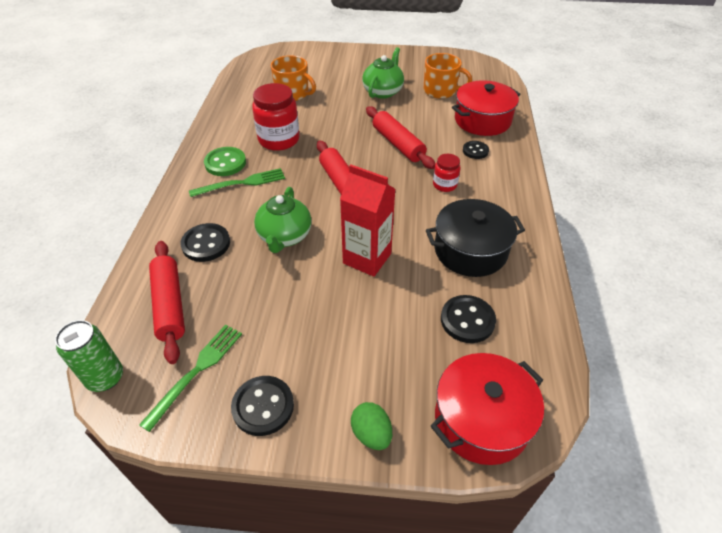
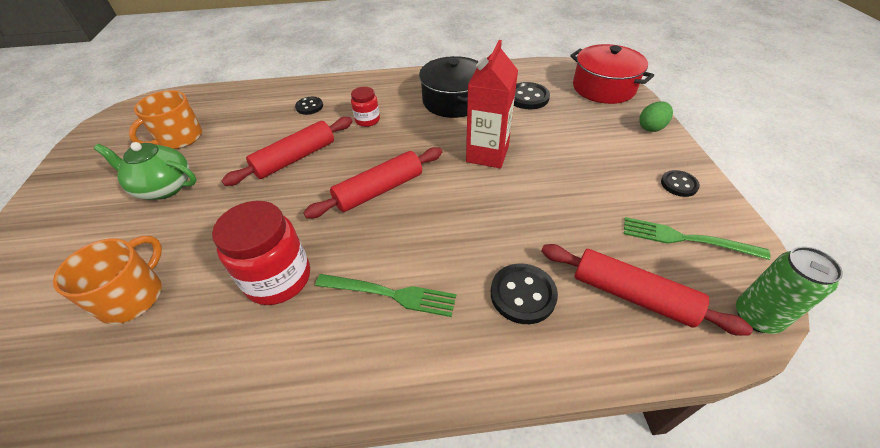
camera: 100 degrees left, 0 degrees up
red rolling pin [149,241,185,364] -> red rolling pin turned 60 degrees clockwise [541,244,753,336]
green fork [189,168,285,197] -> green fork turned 135 degrees clockwise [315,274,456,317]
green button [204,147,246,176] -> none
black button [231,376,294,436] -> black button [661,170,700,197], size x0.65
green teapot [254,187,311,253] -> none
orange mug [424,53,472,99] -> orange mug turned 150 degrees counterclockwise [129,90,202,149]
red pot [452,80,521,136] -> none

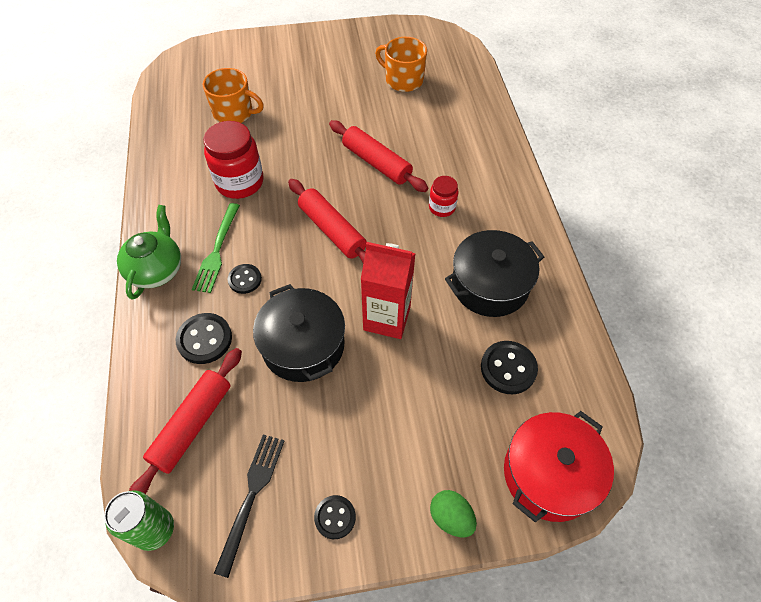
camera: 85 degrees right, 10 degrees up
green teapot [94,142,196,200] -> green teapot moved to [117,205,181,299]
black button [295,97,323,115] -> black button moved to [228,264,262,294]
green fork [624,217,770,260] -> black fork [214,435,284,578]
none -> black pot [253,284,345,382]

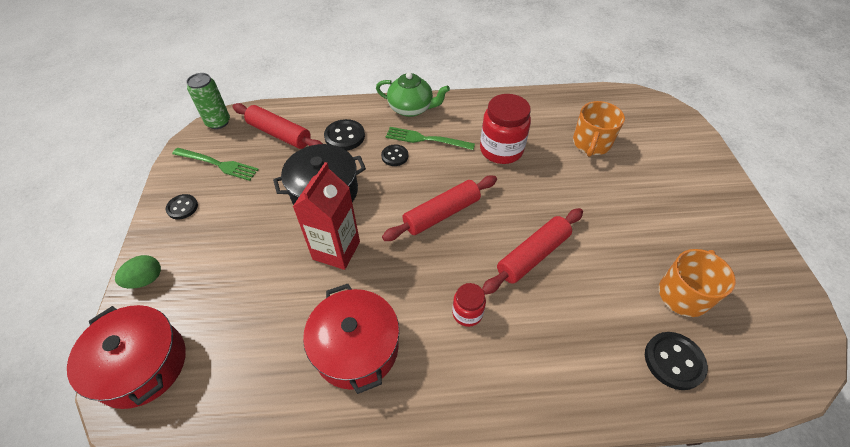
camera: 95 degrees right, 5 degrees down
black fork [214,435,284,578] -> green fork [172,148,259,181]
black pot [445,230,544,317] -> red pot [303,284,399,394]
black button [481,341,538,394] -> black button moved to [645,332,708,390]

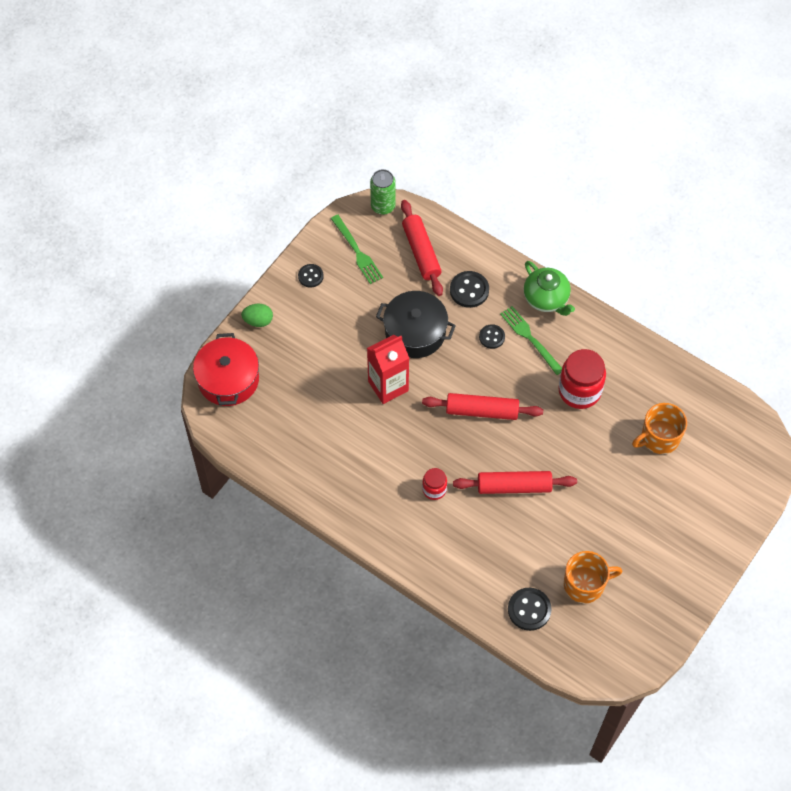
camera: 40 degrees right, 10 degrees up
red pot [303,284,399,394] -> none

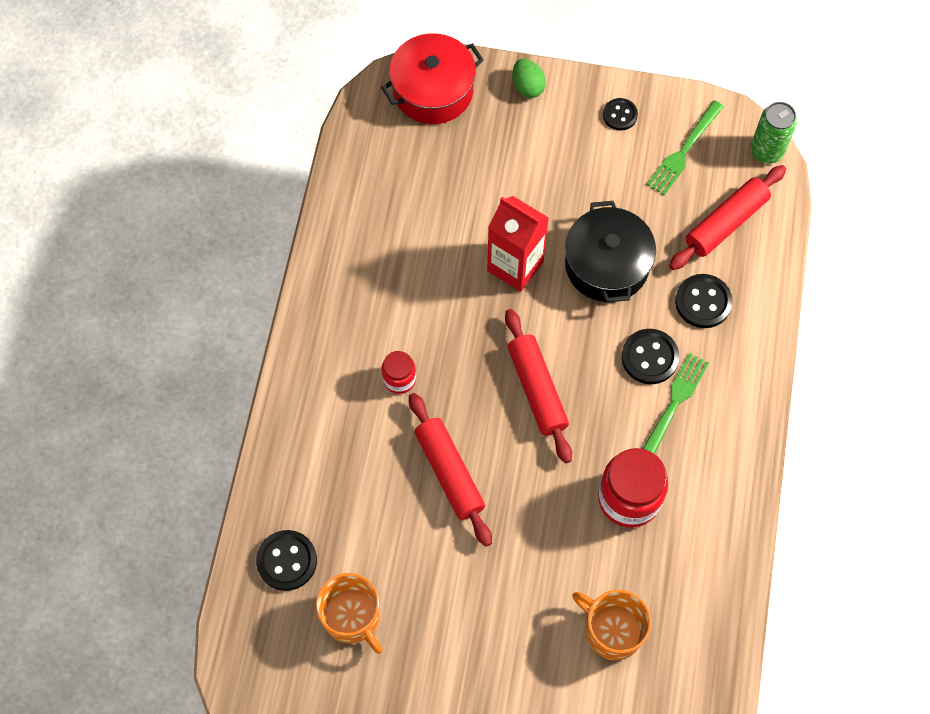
camera: 65 degrees right, 5 degrees up
black button [479,324,505,349] -> black button [621,329,679,384], size x1.54
green teapot [524,261,575,316] -> none

